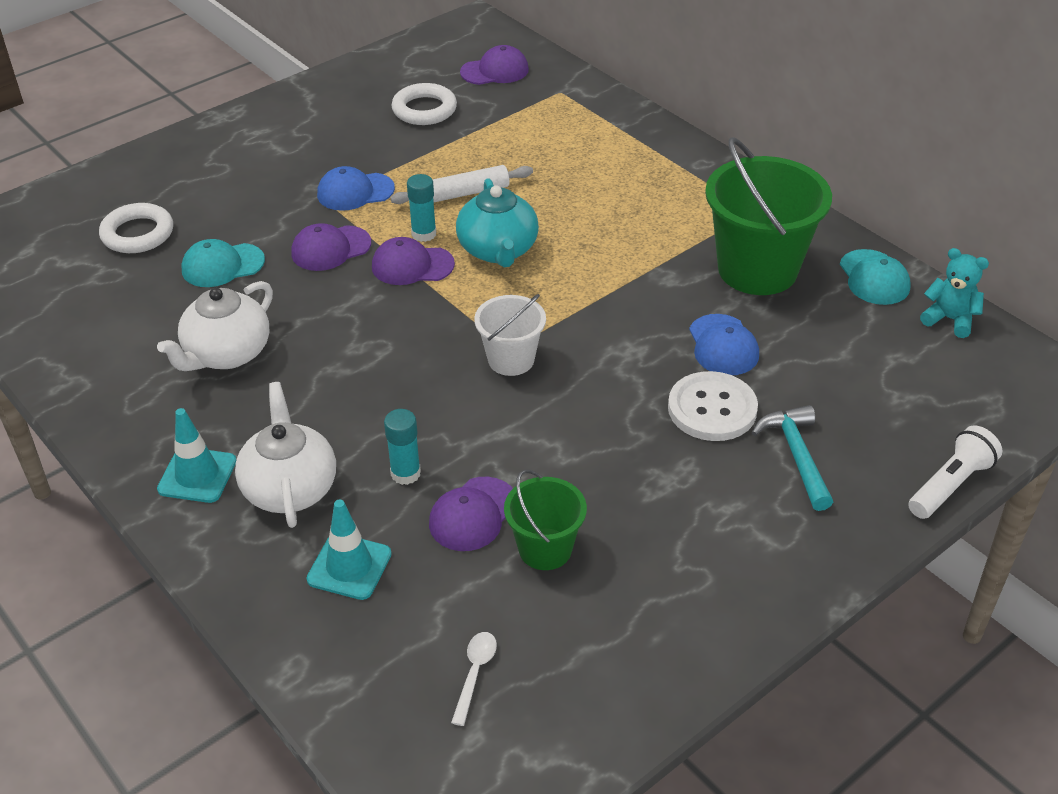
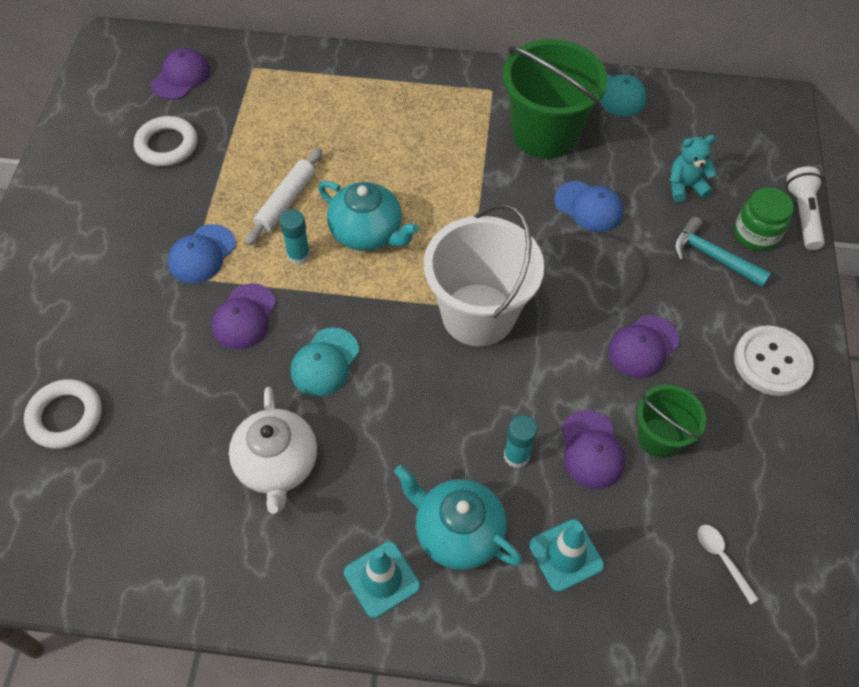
camera: 45 degrees left, 15 degrees up
turquoise cap [182,239,265,287] -> turquoise cap moved to [291,328,359,397]
white teapot [235,382,336,528] -> turquoise teapot [394,465,523,570]
purple cap [372,237,455,285] -> purple cap moved to [608,315,680,378]
white bucket [474,294,546,376] -> white bucket [424,204,544,346], size x1.83
white button [668,371,758,441] -> white button moved to [734,326,814,396]
turquoise teddy bear [920,248,989,338] -> turquoise teddy bear moved to [670,135,717,202]
none -> green jar [734,187,794,251]

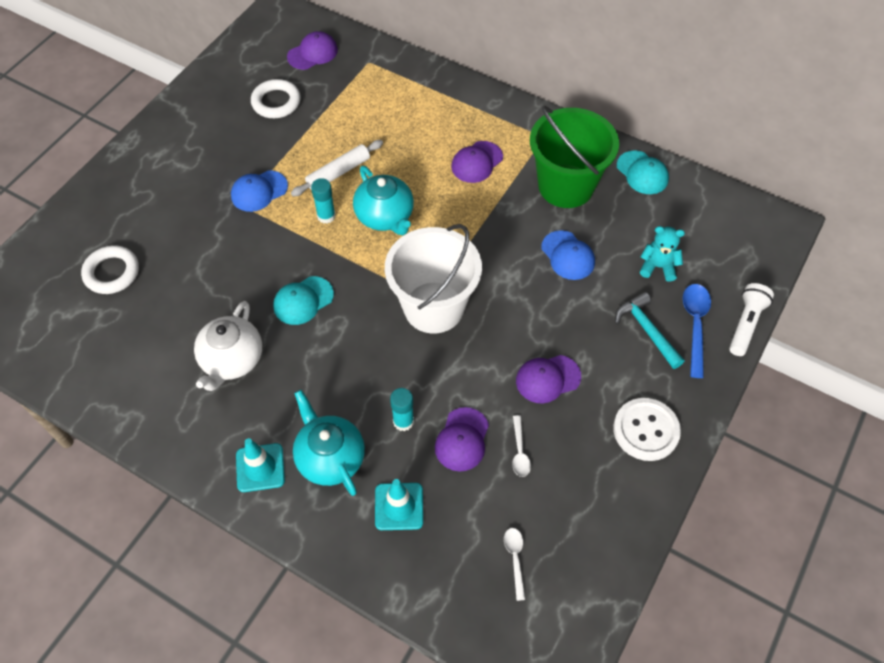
camera: 25 degrees right, 0 degrees up
purple cap [211,283,276,350] -> purple cap moved to [451,141,503,183]
green bucket [637,385,706,458] -> white spoon [512,415,531,477]
green jar [734,187,794,251] -> blue spoon [683,284,711,378]

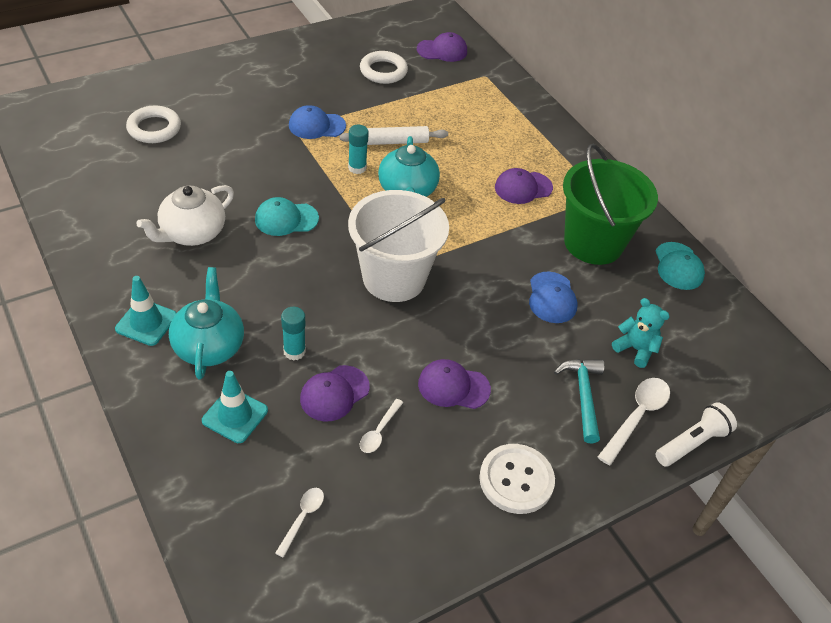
camera: 25 degrees right, 10 degrees down
blue spoon [683,284,711,378] -> white spoon [598,378,670,466]

